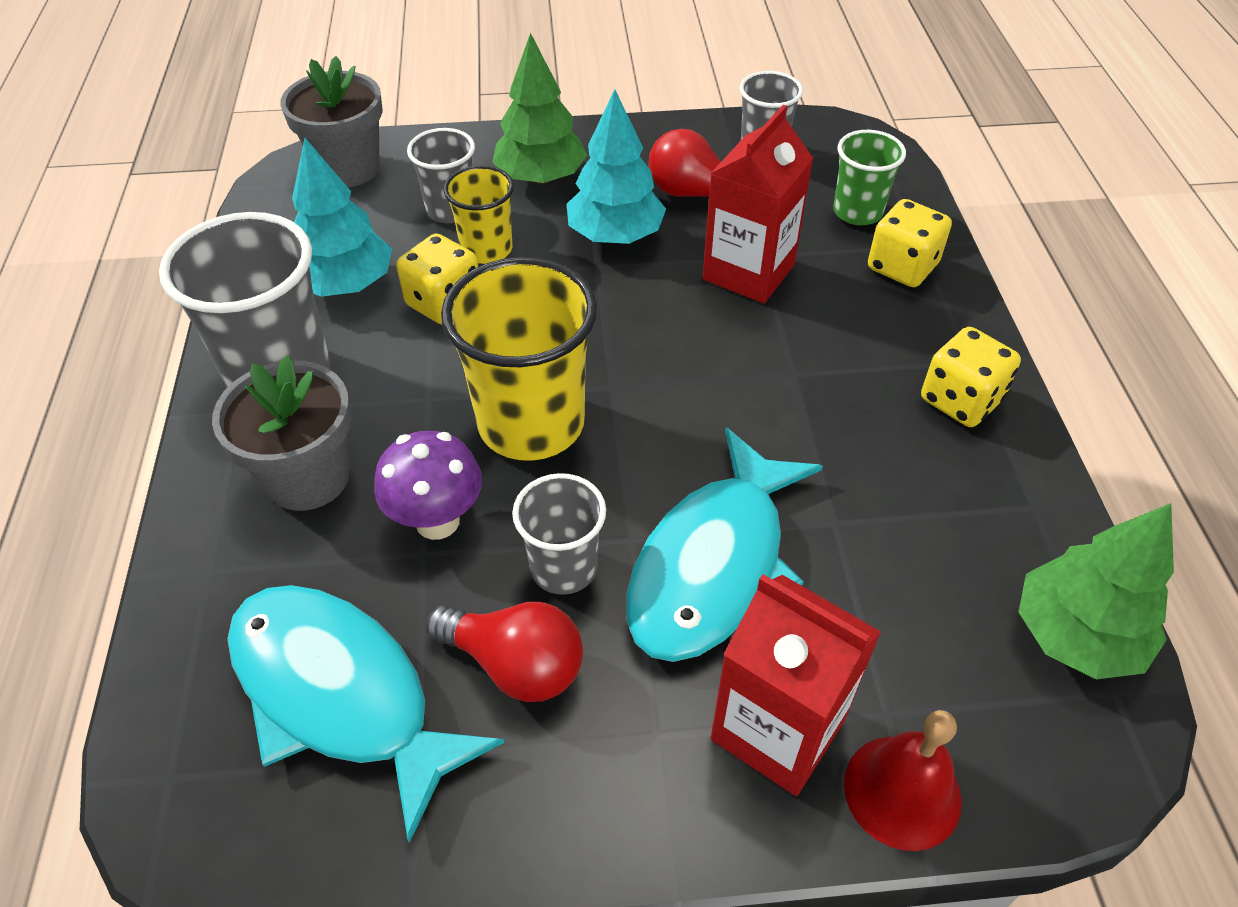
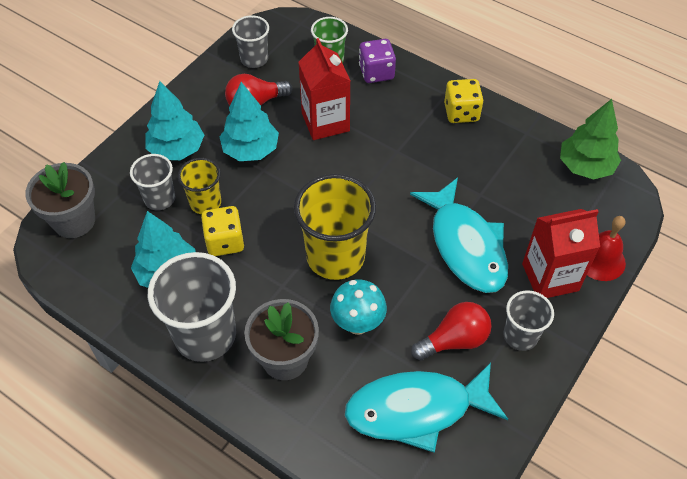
camera: 50 degrees left, 5 degrees up
purple mushroom [374,431,482,540] -> turquoise mushroom [330,279,387,335]
green tree [492,33,587,184] -> turquoise tree [146,81,204,160]
grey cup [512,473,606,595] -> grey cup moved to [503,290,554,351]
yellow dice [868,199,952,287] -> purple dice [359,39,396,83]

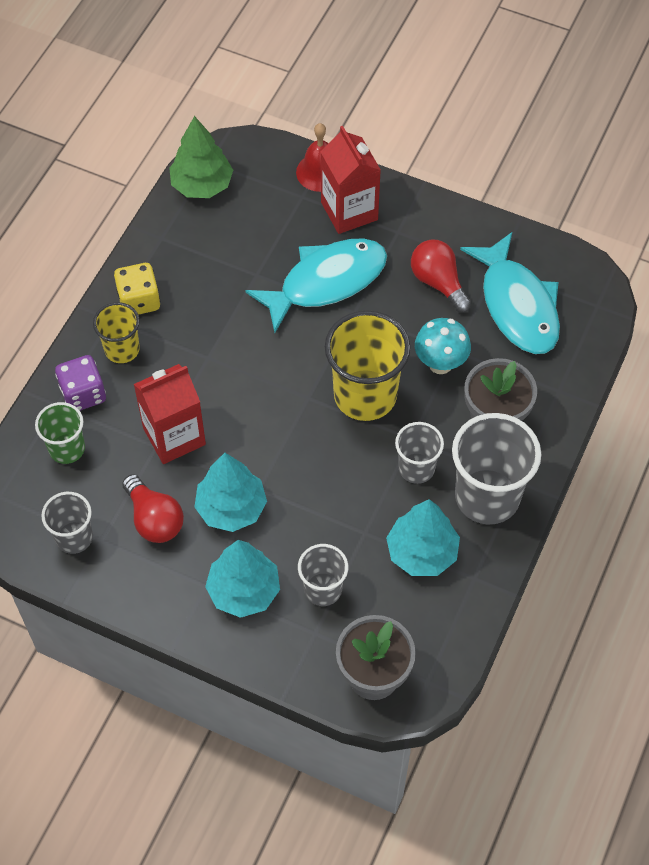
camera: 100 degrees left, 5 degrees up
yellow cup [178,158,221,214] -> yellow cup moved to [93,302,140,363]
yellow dice [201,206,244,256] -> none
grey cup [503,290,554,351] -> grey cup moved to [395,422,444,484]

